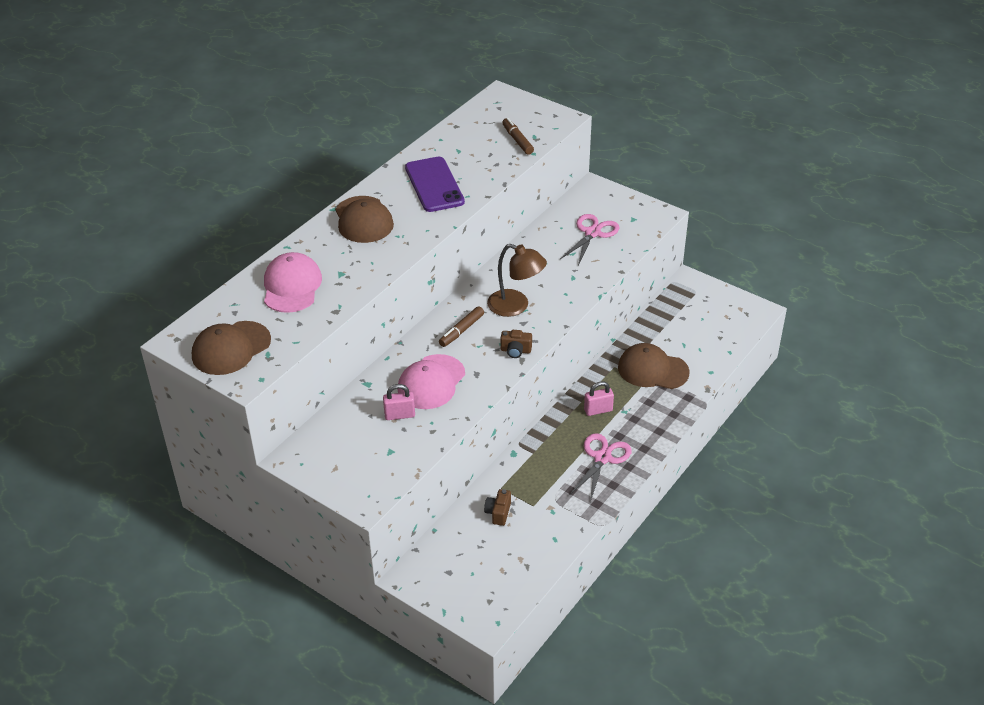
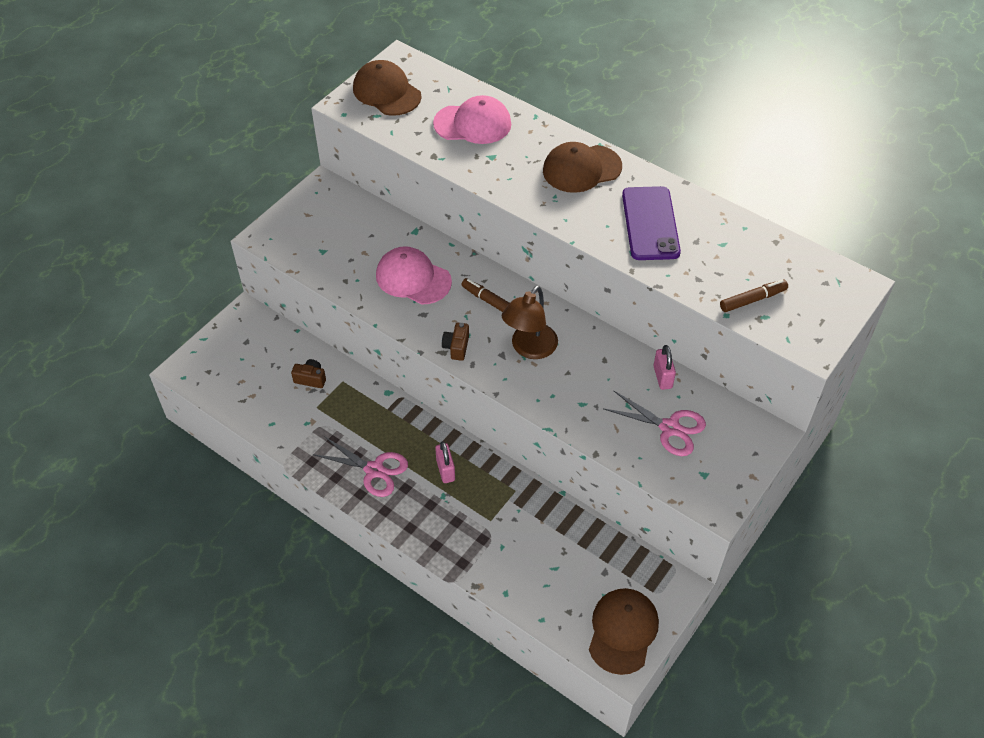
camera: 90 degrees right, 10 degrees up
pink padlock [383,384,415,420] -> pink padlock moved to [654,345,676,390]
purple phone [405,157,465,212] -> purple phone turned 75 degrees counterclockwise [622,186,681,260]
brown cap [618,343,690,389] -> brown cap moved to [589,588,659,675]

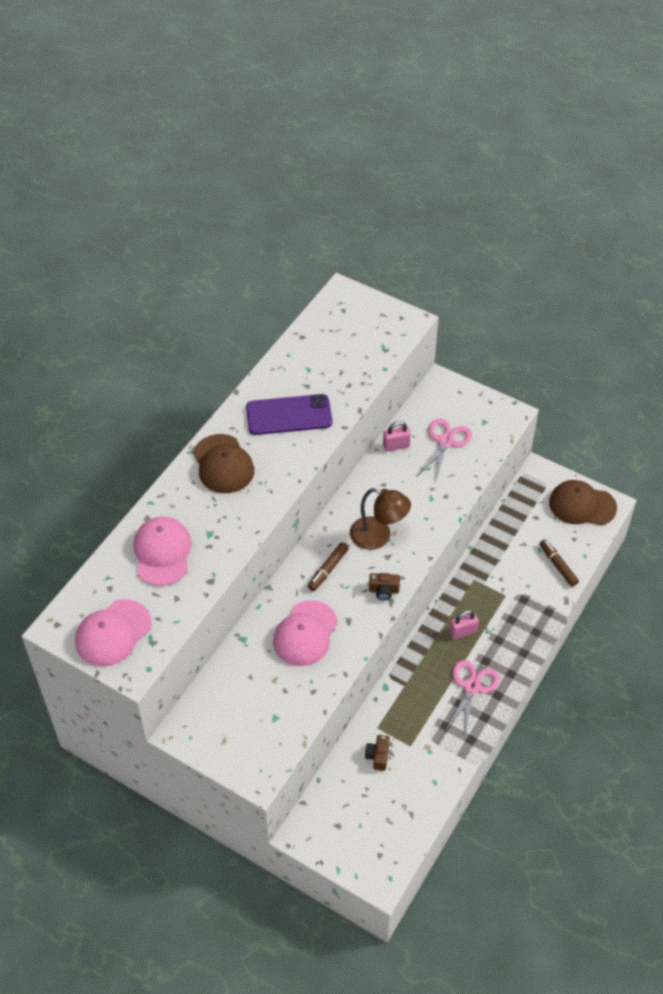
camera: 95 degrees left, 0 degrees up
brown cap [353,60,422,116] -> pink cap [75,599,152,667]
brown marker [720,279,788,312] -> brown marker moved to [540,539,579,586]

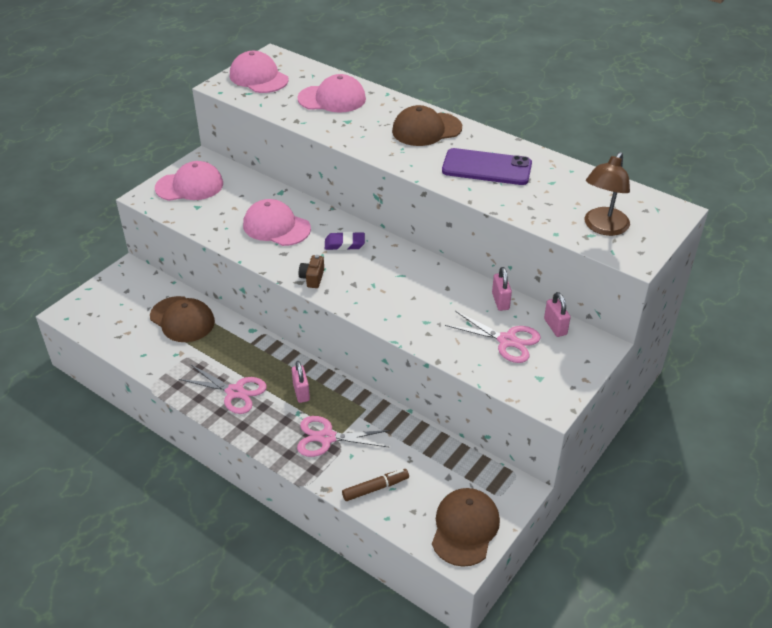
camera: 95 degrees right, 10 degrees down
purple phone [246,394,332,435] -> purple phone turned 75 degrees counterclockwise [442,148,532,185]
brown marker [308,542,349,591] -> purple eraser [325,232,365,250]
brown lamp [350,488,411,550] -> brown lamp moved to [585,152,630,236]
brown camera [365,735,390,771] -> brown cap [150,296,215,342]
none -> pink cap [155,161,223,201]
none -> pink scissors [297,416,390,457]
none -> pink padlock [544,292,571,337]

